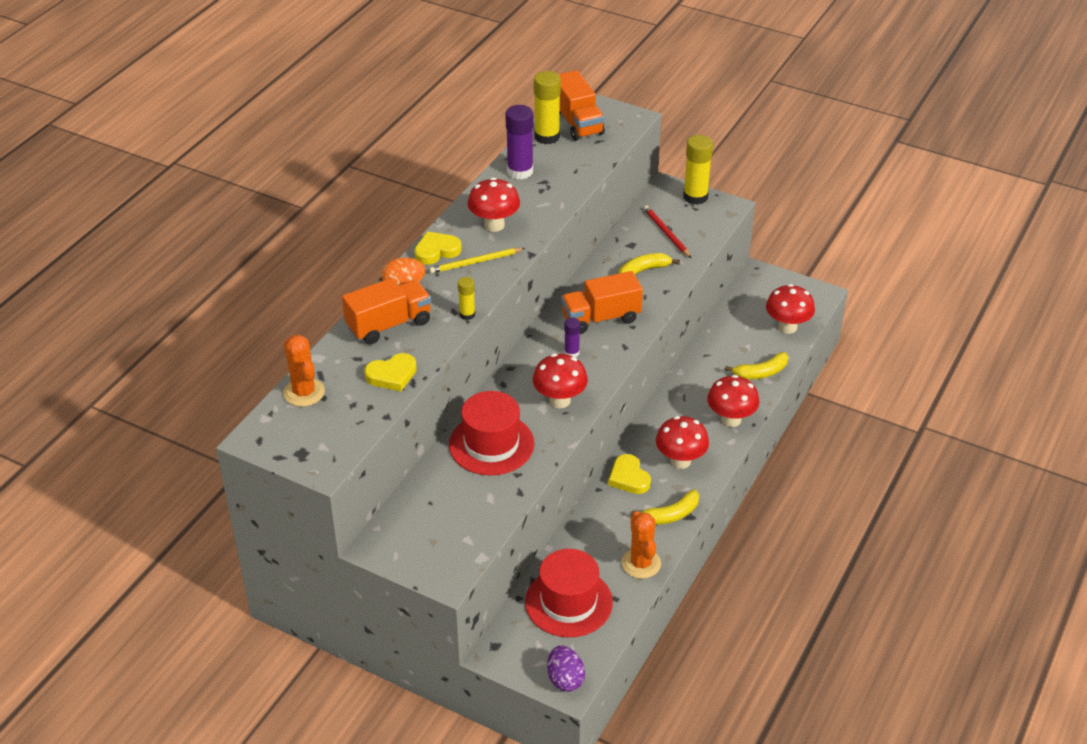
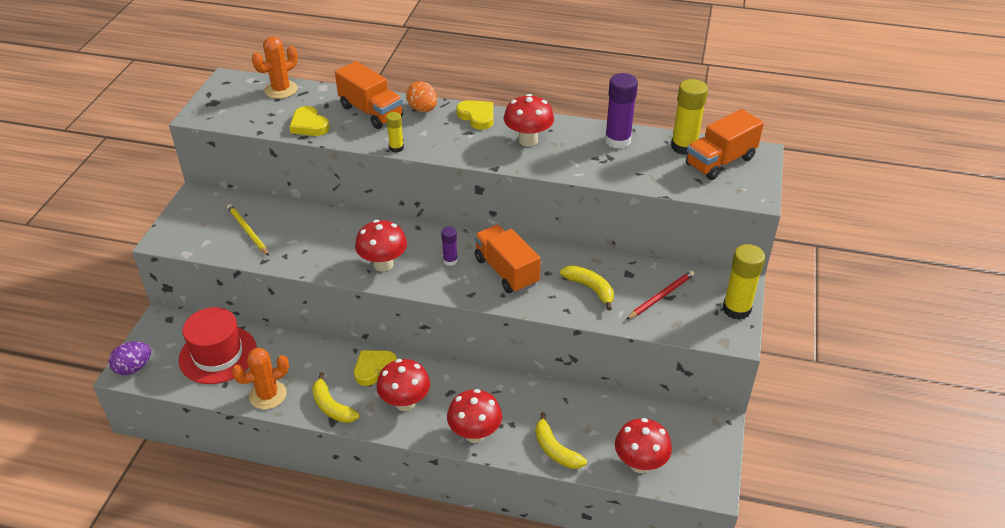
camera: 75 degrees right, 0 degrees up
yellow pencil [429,248,525,274] -> yellow pencil moved to [227,204,269,256]
red hat [449,391,534,475] -> none

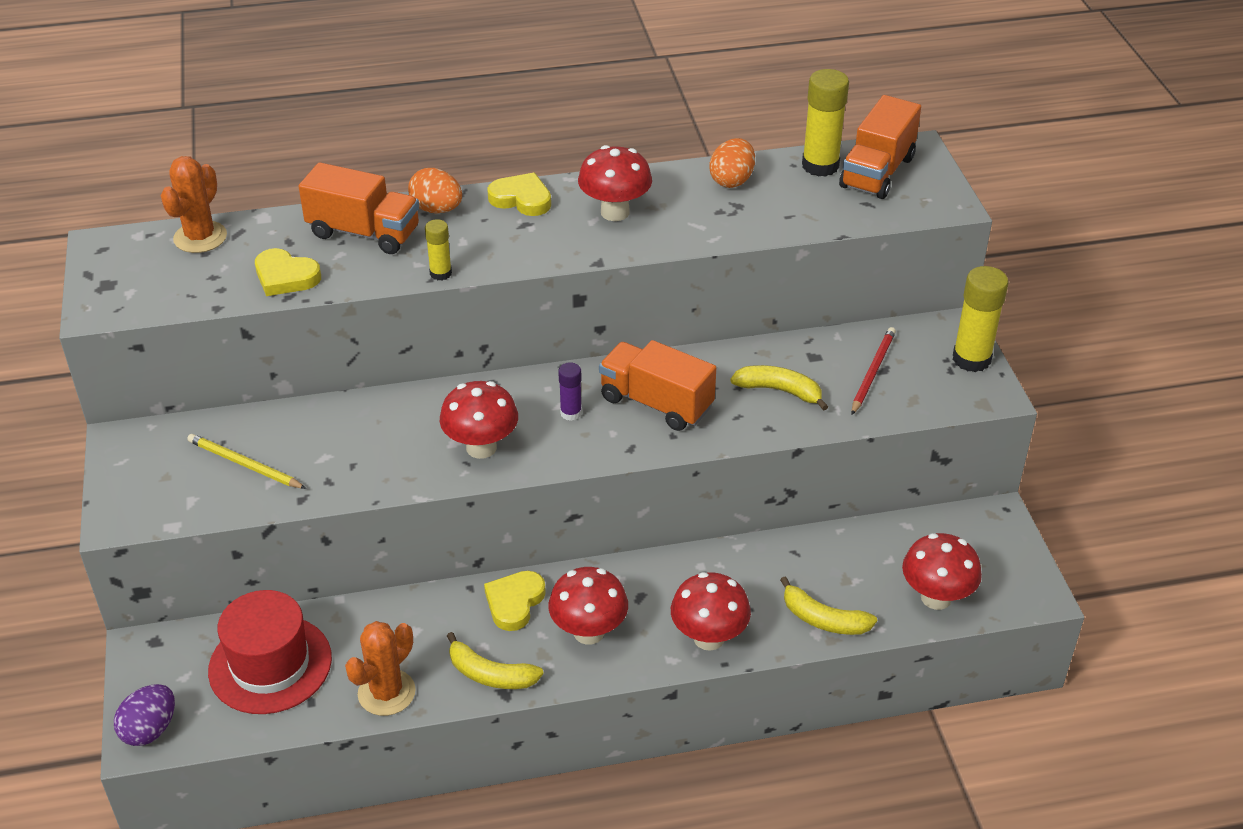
camera: 25 degrees left, 0 degrees up
purple glue stick [605,73,638,149] -> orange egg [709,138,755,188]

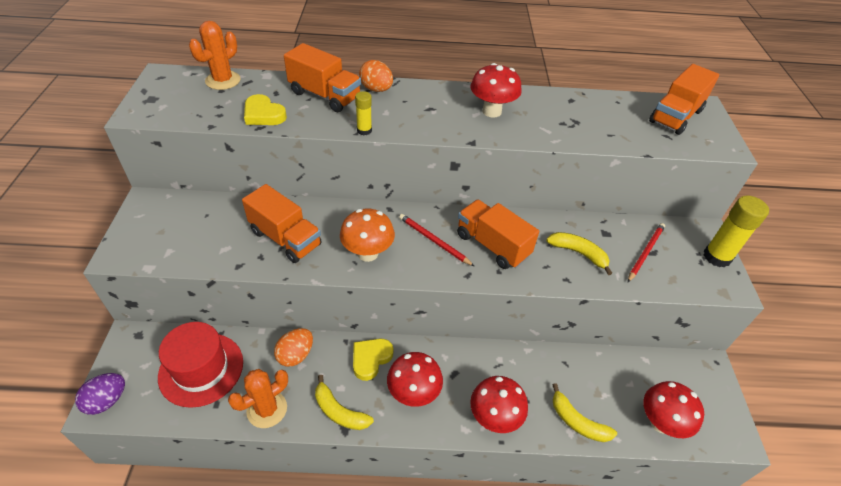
camera: 10 degrees right, 5 degrees up
yellow pencil [187,434,306,489] -> none
red mushroom [440,381,518,459] -> orange mushroom [340,209,395,262]
yellow heart [487,173,551,216] -> none
purple glue stick [558,363,582,421] -> red pencil [399,214,474,266]
orange egg [709,138,755,188] -> orange egg moved to [274,328,313,367]
yellow glue stick [802,69,849,177] -> none
none -> orange truck [242,184,322,263]

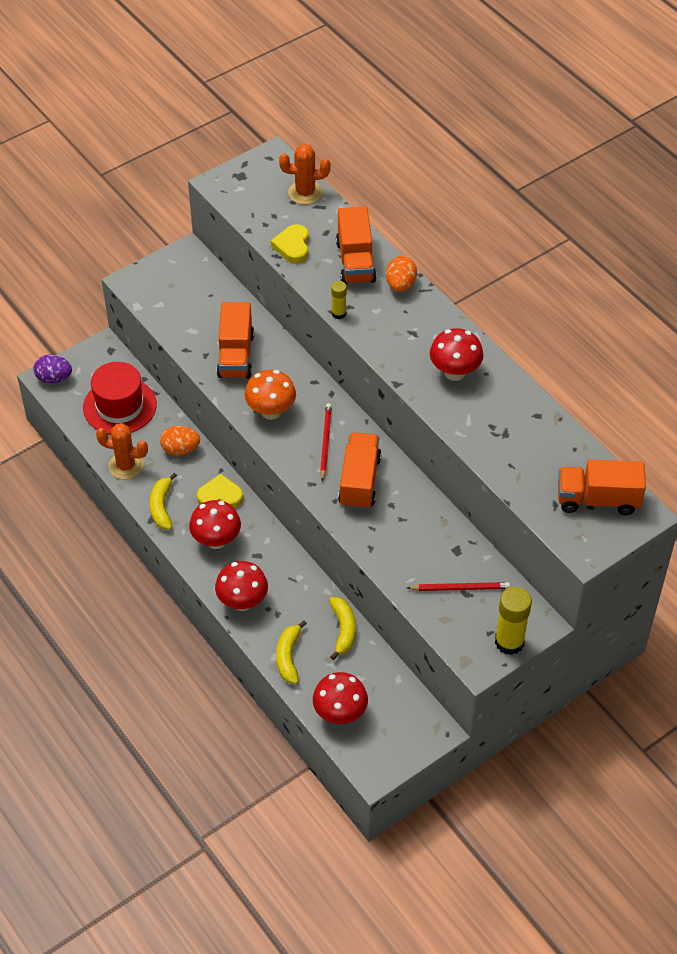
camera: 55 degrees right, 5 degrees up
yellow banana [546,232,612,275] -> yellow banana moved to [329,597,356,660]

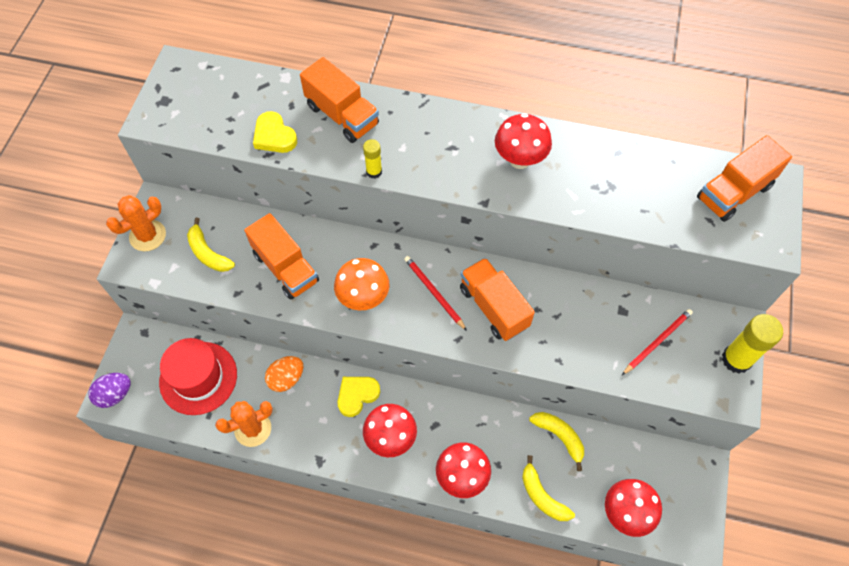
camera: 40 degrees left, 10 degrees up
yellow banana [149,473,177,530] -> yellow banana moved to [187,218,235,272]
orange cactus [279,144,330,205] -> orange cactus moved to [106,195,166,251]
orange egg [386,256,417,292] -> none

